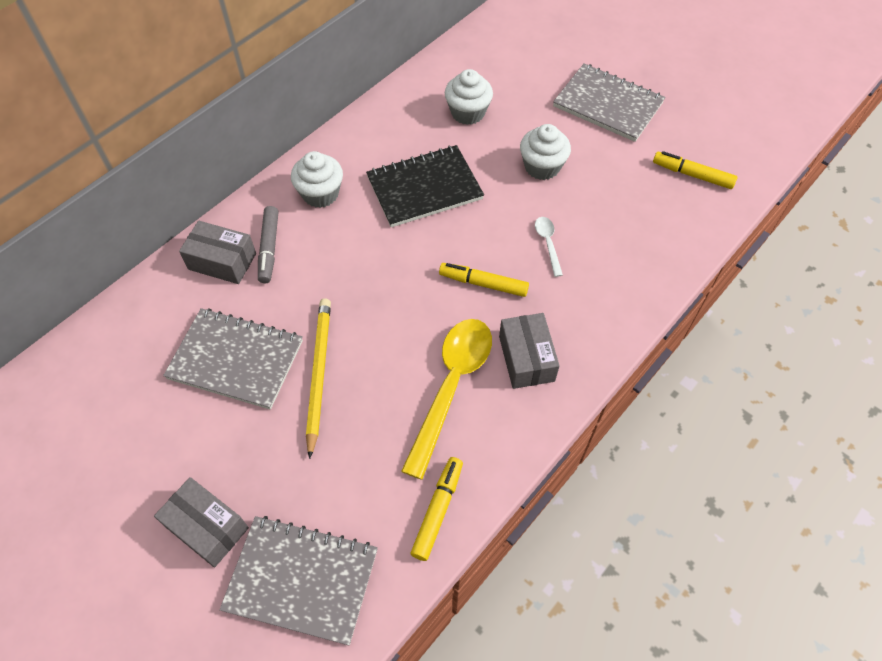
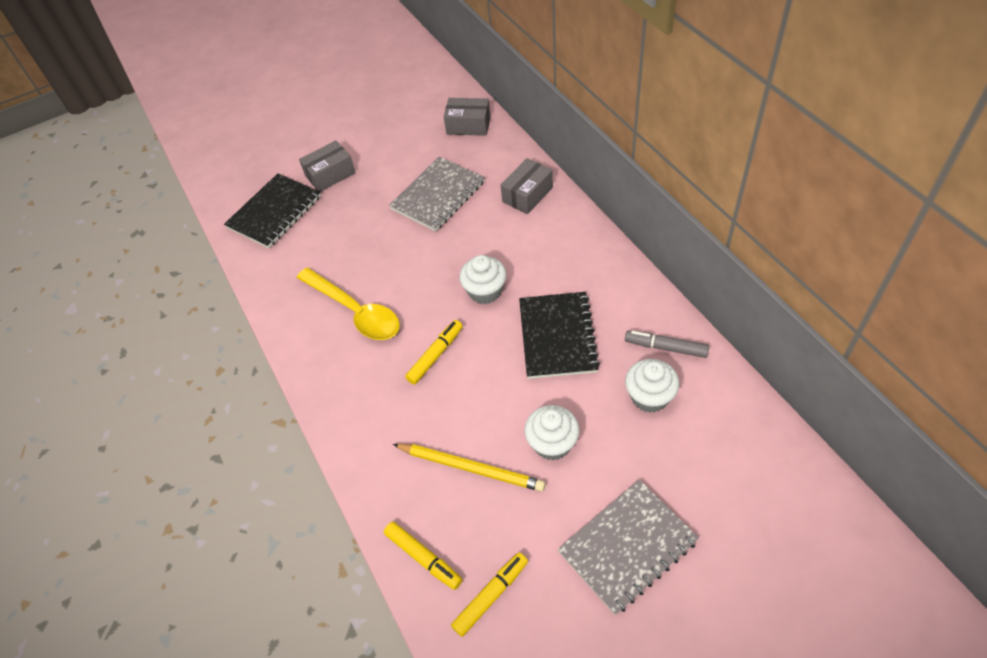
camera: 115 degrees right, 5 degrees down
grey notebook [220,516,378,645] -> black notebook [224,173,321,248]
grey marker [258,206,278,283] -> grey marker moved to [625,330,709,358]
white cupcake [291,151,343,208] -> white cupcake moved to [459,255,507,304]
yellow pencil [306,298,331,459] -> yellow pencil moved to [393,444,546,492]
yellow marker [411,457,463,561] -> yellow marker moved to [384,522,462,590]
grey box [499,313,560,389] -> grey box moved to [444,98,491,136]
white spoon [535,217,563,277] -> none

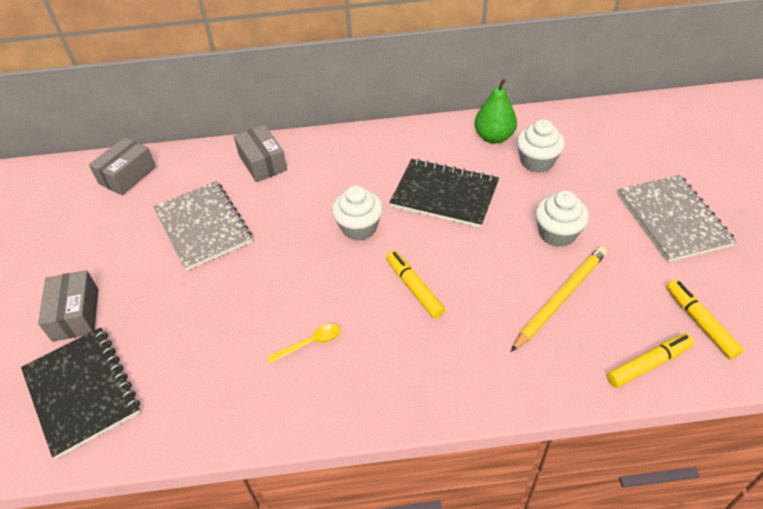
camera: 70 degrees left, 5 degrees down
yellow spoon [297,268,400,340] -> yellow spoon [267,324,341,364], size x0.45
grey marker [625,330,709,358] -> green pear [475,79,517,144]

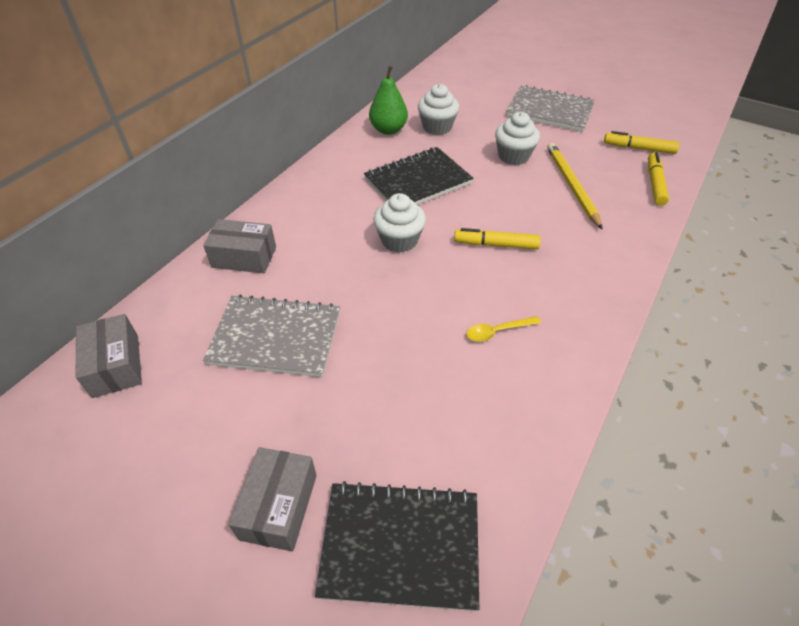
camera: 55 degrees left, 0 degrees up
grey box [38,270,99,342] -> grey box turned 75 degrees clockwise [228,447,317,551]
yellow spoon [267,324,341,364] -> yellow spoon turned 120 degrees counterclockwise [466,316,541,342]

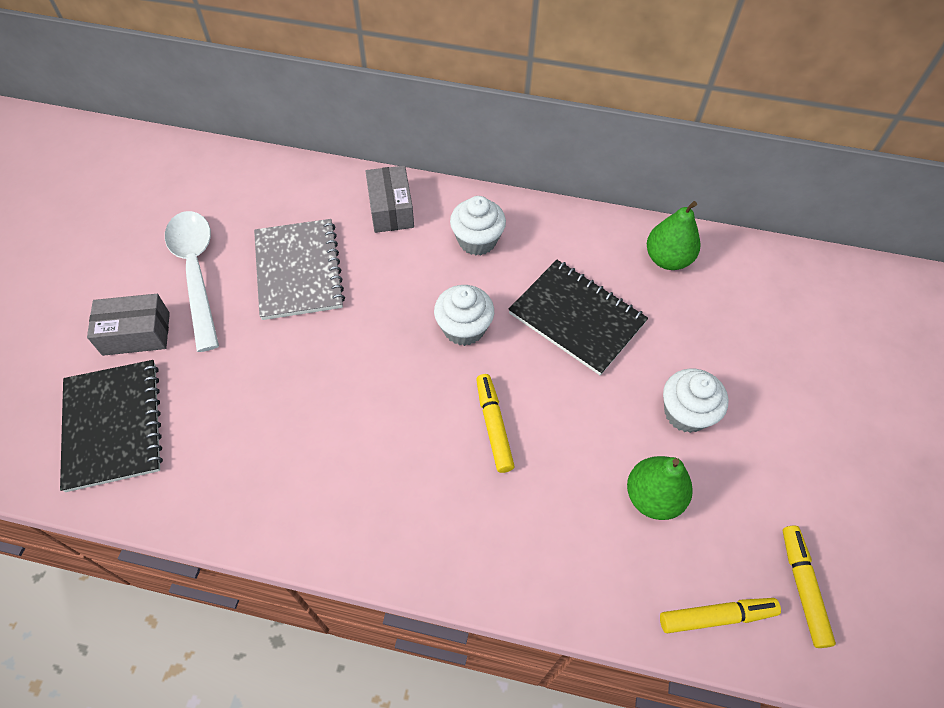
camera: 70 degrees right, 10 degrees up
grey box [76,314,142,398] -> none
white cupcake [418,84,460,135] -> white cupcake moved to [450,196,506,255]
yellow spoon [466,316,541,342] -> none
grey notebook [506,85,595,132] -> none
yellow pencil [547,143,603,230] -> green pear [627,456,693,520]
none -> white spoon [165,211,219,352]

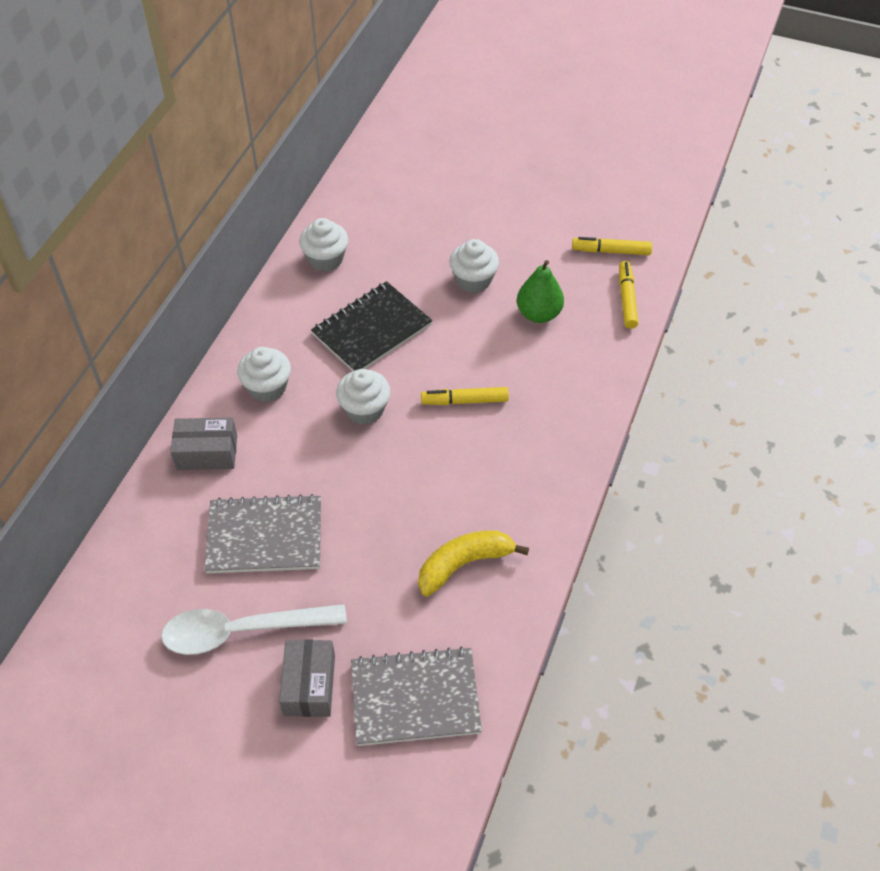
camera: 80 degrees left, 5 degrees down
black notebook [60,360,163,492] -> grey notebook [351,646,482,746]
green pear [647,201,700,270] -> white cupcake [299,218,348,272]
none -> yellow banana [418,530,529,597]

